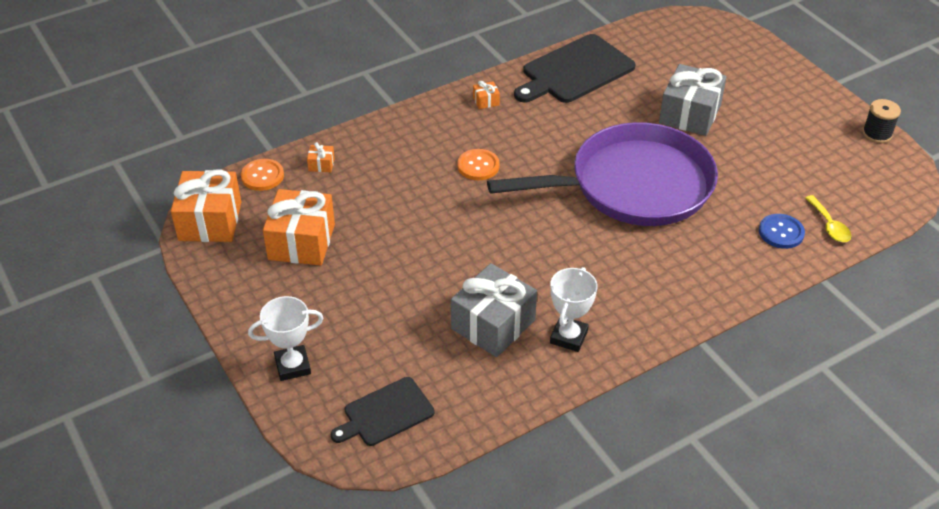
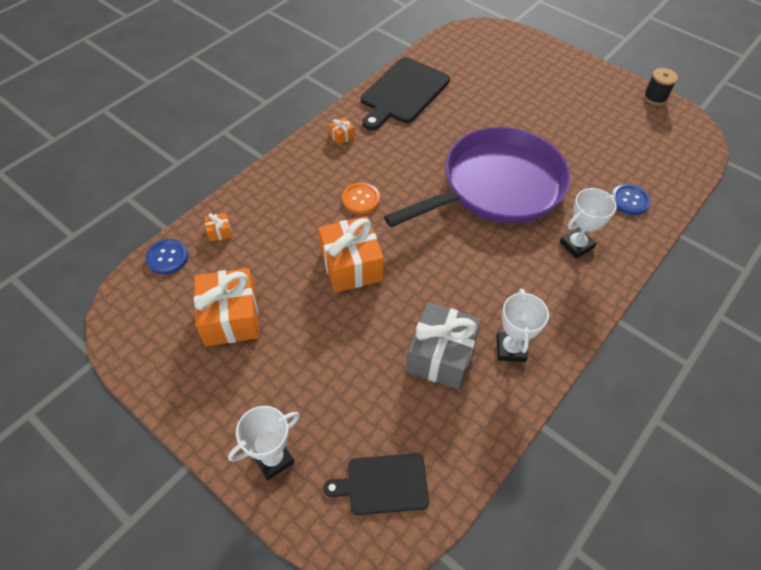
camera: 20 degrees left, 10 degrees up
orange gift [171,169,241,242] -> orange gift moved to [318,216,384,293]
orange button [241,159,284,191] -> blue button [145,239,188,274]
black cutting board [331,377,435,446] -> black cutting board turned 45 degrees clockwise [324,453,429,515]
grey gift [659,64,727,136] -> none
yellow spoon [805,195,851,242] -> none
none -> white trophy [560,188,616,259]

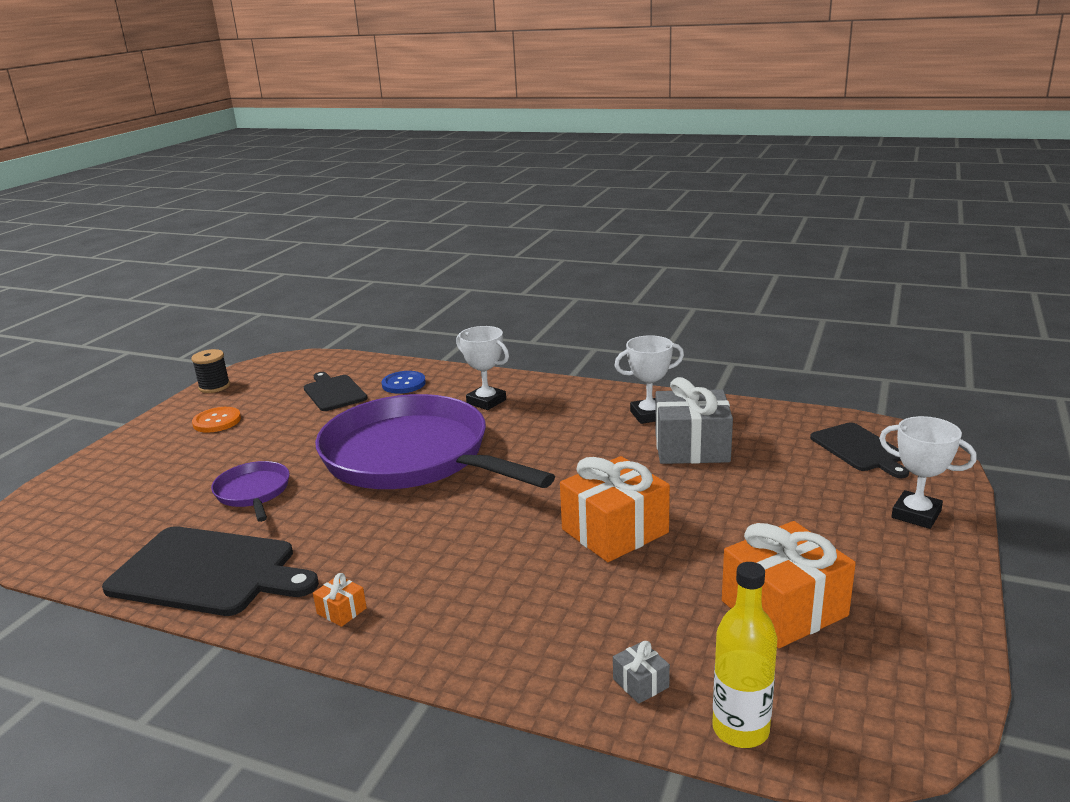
camera: 105 degrees left, 30 degrees down
blue button [145,239,188,274] -> yellow bottle [712,562,777,748]
orange gift [205,213,232,242] -> grey gift [613,641,670,704]
orange button [342,183,380,214] -> orange button moved to [192,407,241,433]
none -> purple pan [211,461,290,522]
none -> black cutting board [304,372,368,411]

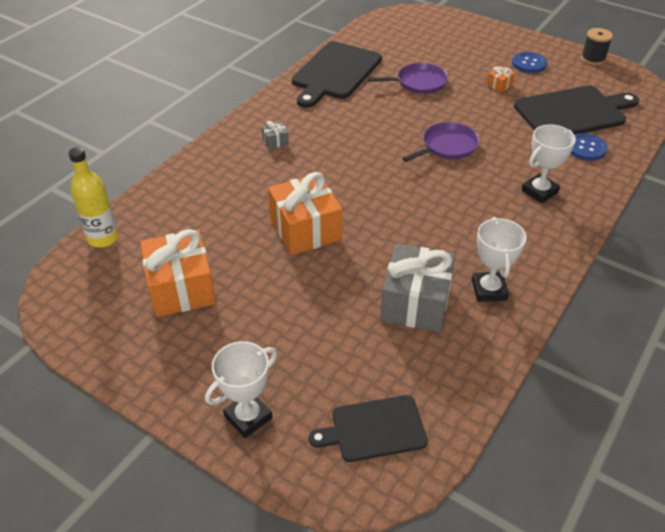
camera: 100 degrees right, 20 degrees up
orange button [192,407,241,433] -> blue button [512,52,547,73]
black cutting board [304,372,368,411] -> black cutting board [514,86,639,134], size x1.67
orange gift [313,573,367,627] -> orange gift moved to [487,66,515,92]
purple pan [315,394,555,489] -> purple pan [403,122,479,162], size x0.43
grey gift [613,641,670,704] -> grey gift moved to [262,121,289,149]

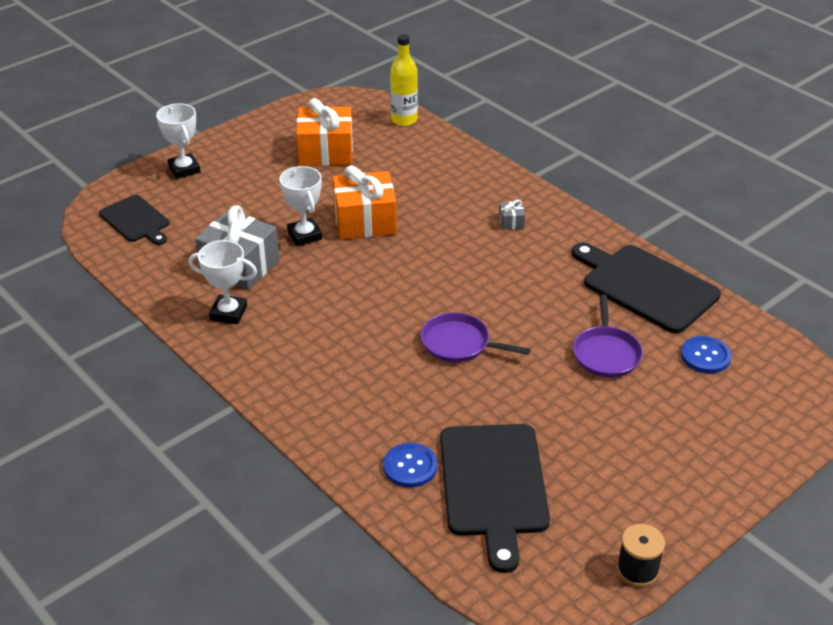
camera: 105 degrees right, 5 degrees down
black cutting board [309,395,428,462] -> black cutting board turned 135 degrees clockwise [99,195,169,245]
purple pan [403,122,479,162] -> purple pan turned 135 degrees clockwise [421,312,530,363]
orange gift [487,66,515,92] -> none
blue button [512,52,547,73] -> blue button moved to [681,336,732,374]
white trophy [521,124,576,203] -> white trophy moved to [280,166,322,246]

